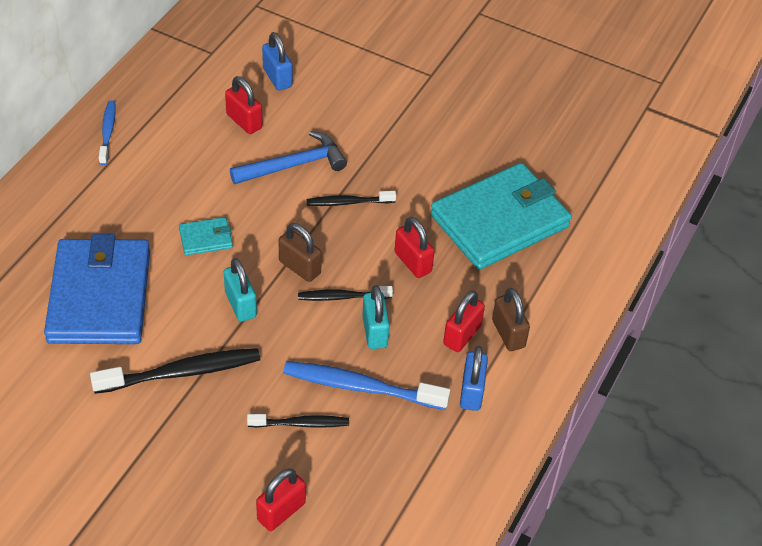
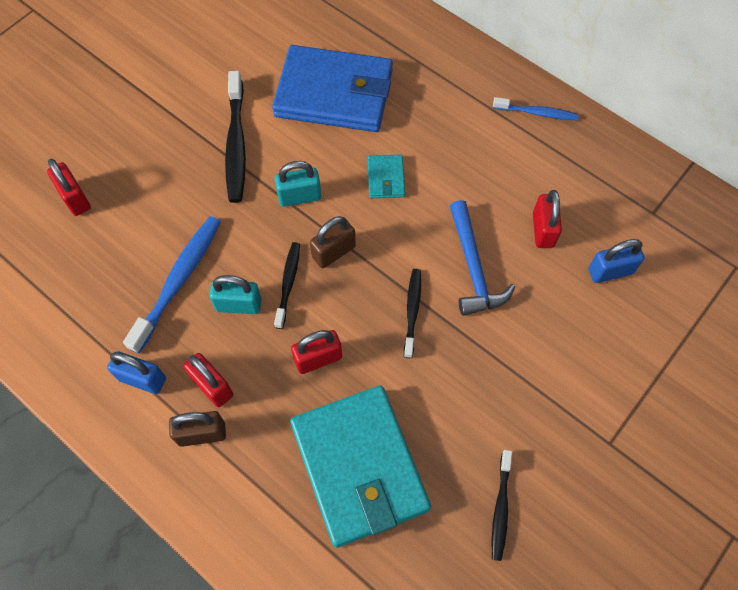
camera: 105 degrees right, 15 degrees up
red padlock [225,76,263,134] -> red padlock turned 60 degrees counterclockwise [533,190,562,248]
black toothbrush [247,414,349,428] -> black toothbrush moved to [492,450,512,561]

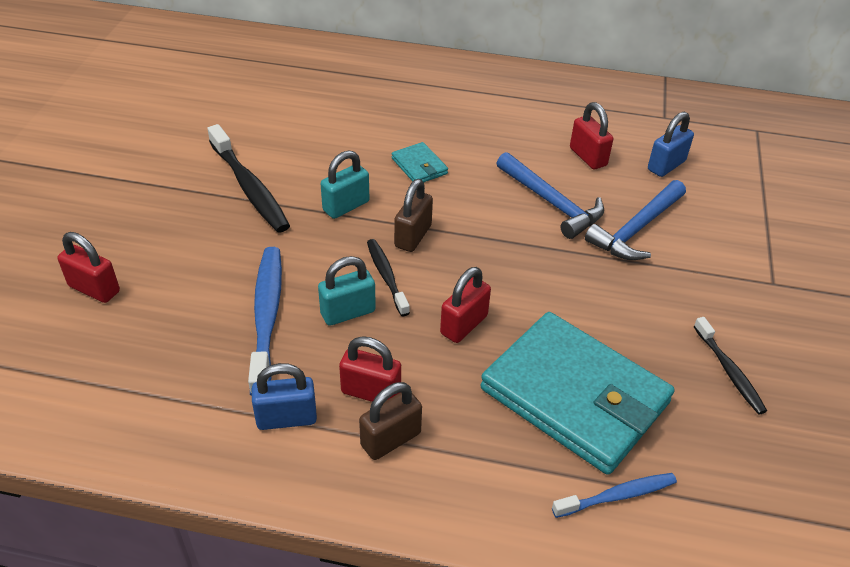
camera: 30 degrees left, 20 degrees down
blue wallet [272,45,393,132] -> none
black toothbrush [404,269,421,358] -> none
blue toothbrush [493,97,578,120] -> blue toothbrush moved to [552,473,677,518]
none -> blue hammer [585,180,686,260]

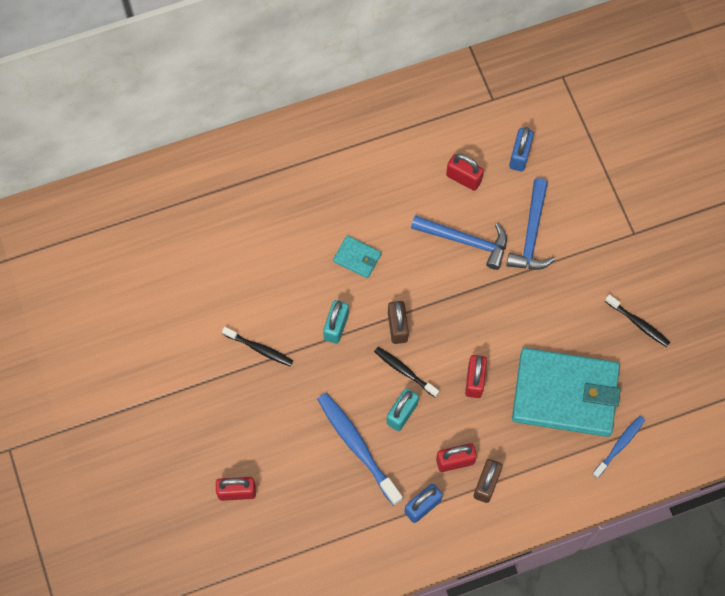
camera: 30 degrees left, 25 degrees up
black toothbrush [207,124,290,232] -> black toothbrush [222,327,293,366], size x0.59

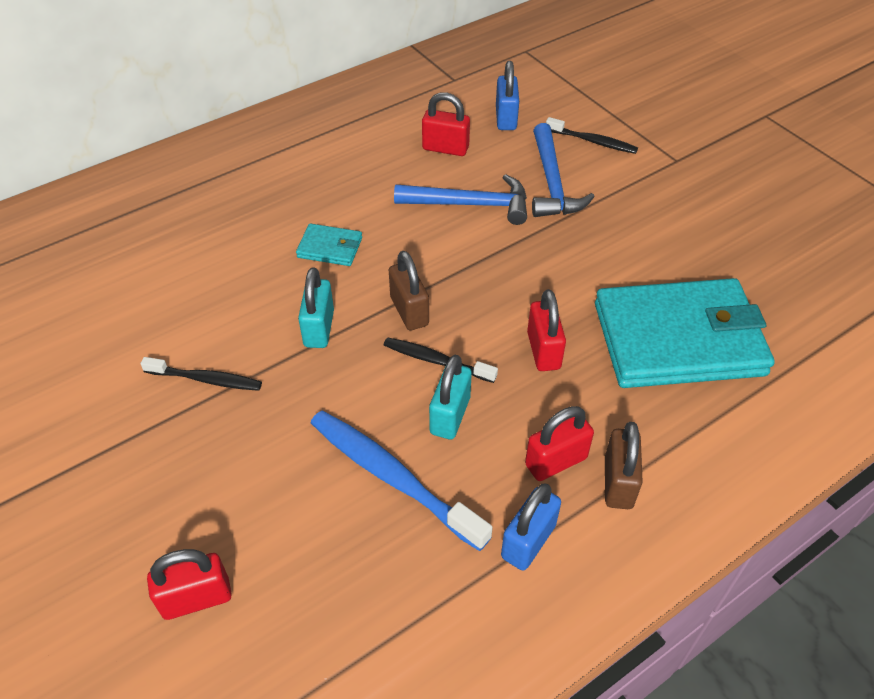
camera: 15 degrees left, 20 degrees down
blue toothbrush [593,416,645,478] -> none
black toothbrush [605,294,670,347] -> black toothbrush moved to [546,117,638,154]

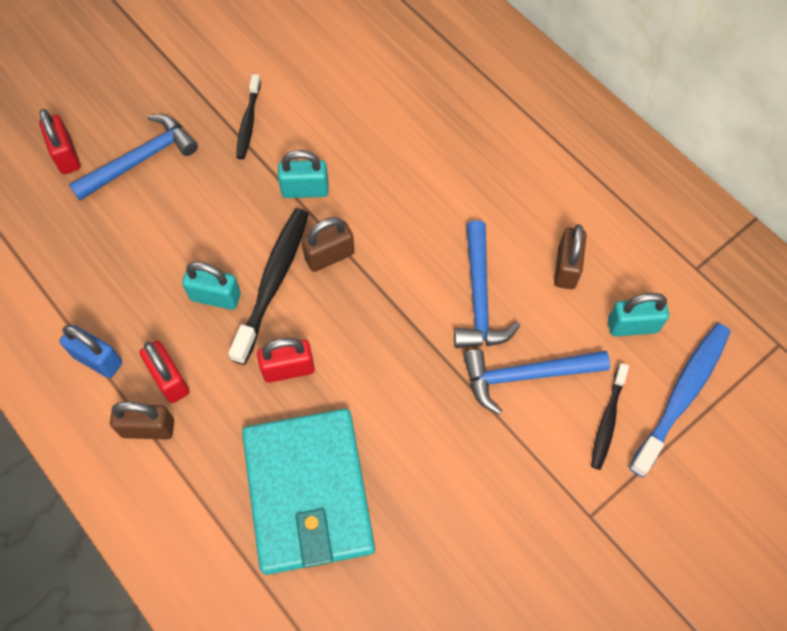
camera: 85 degrees right, 15 degrees up
turquoise wallet [296,223,362,266] -> none
blue toothbrush [311,411,493,551] -> blue toothbrush moved to [629,323,730,477]
black toothbrush [384,337,498,383] -> black toothbrush [228,209,309,365], size x1.69
red padlock [422,92,470,156] -> brown padlock [554,224,587,289]
blue padlock [496,61,519,130] -> turquoise padlock [608,293,669,336]
none -> blue hammer [69,115,198,201]

